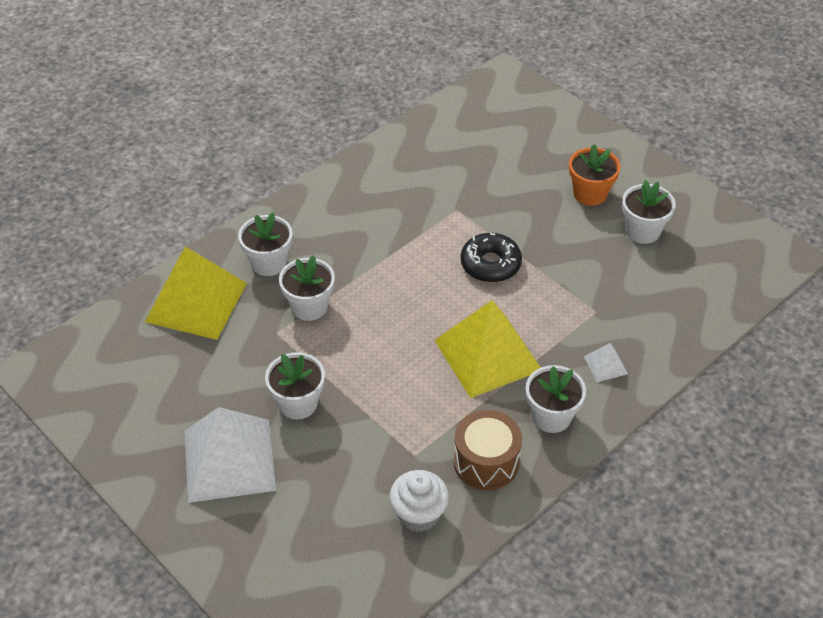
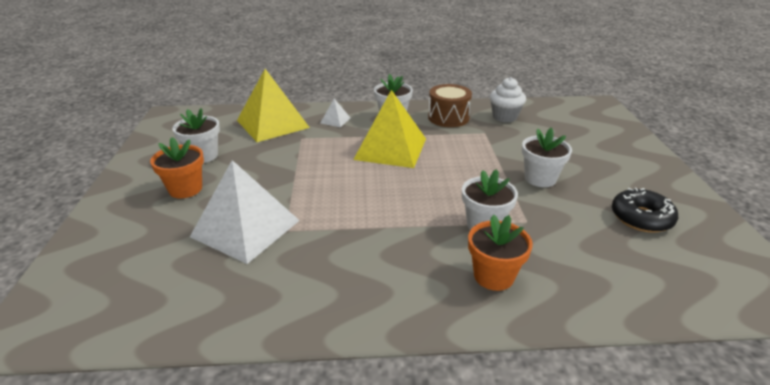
camera: 140 degrees left, 15 degrees down
yellow pyramid [145,247,247,340] -> yellow pyramid moved to [237,69,310,142]
white pyramid [184,407,276,503] -> white pyramid moved to [190,160,300,264]
white flower pot [238,212,293,276] -> orange flower pot [468,215,533,291]
black donut [461,233,522,282] -> black donut moved to [612,188,678,233]

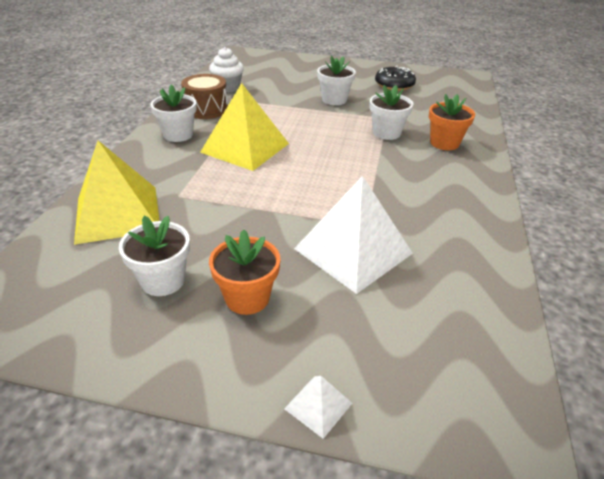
camera: 75 degrees left, 5 degrees up
white pyramid [320,99,351,127] -> white pyramid moved to [284,376,352,439]

